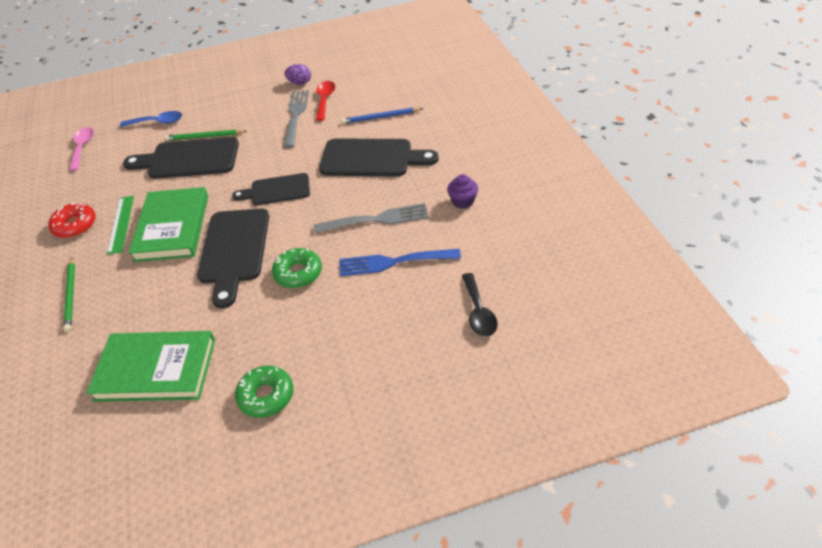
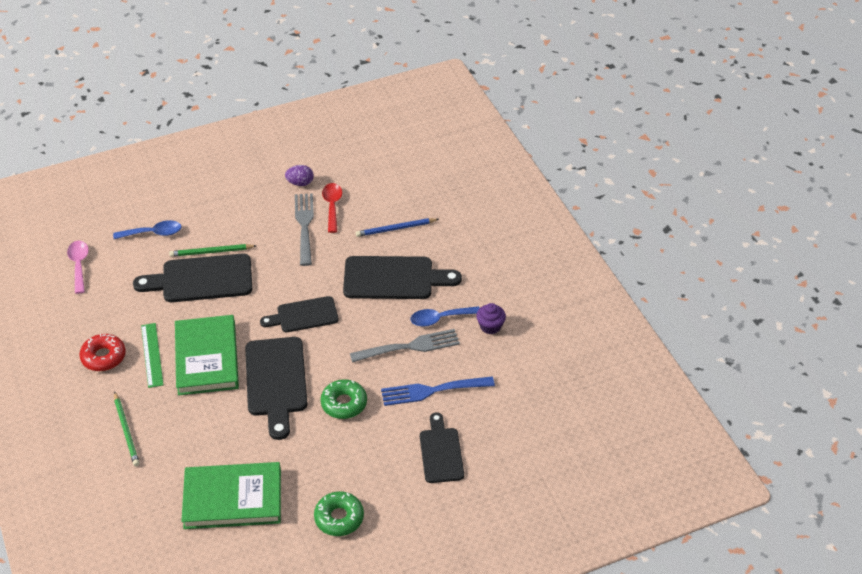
camera: 10 degrees left, 0 degrees up
black spoon [462,273,498,337] -> none
none -> blue spoon [410,306,480,327]
none -> black cutting board [420,412,464,483]

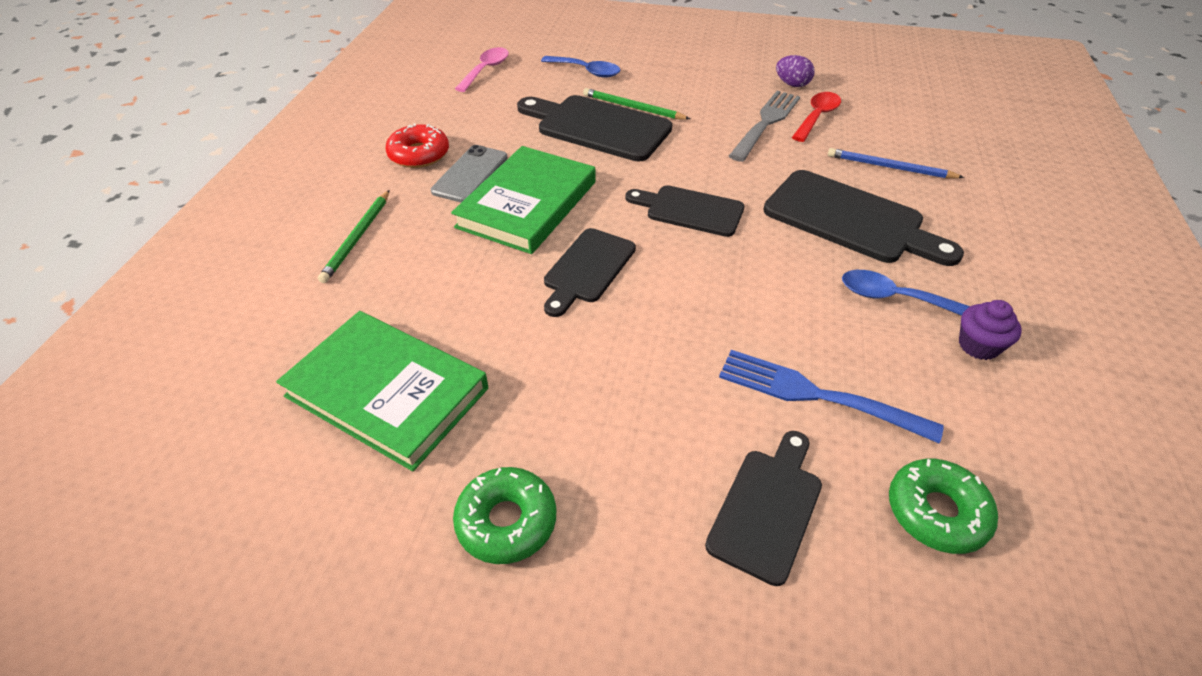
camera: 35 degrees right, 0 degrees up
green ruler [141,323,163,388] -> grey phone [431,145,508,202]
black cutting board [245,337,307,440] -> black cutting board [544,228,636,317], size x0.64
green donut [320,379,367,419] -> green donut moved to [889,459,998,554]
grey fork [350,329,460,363] -> none

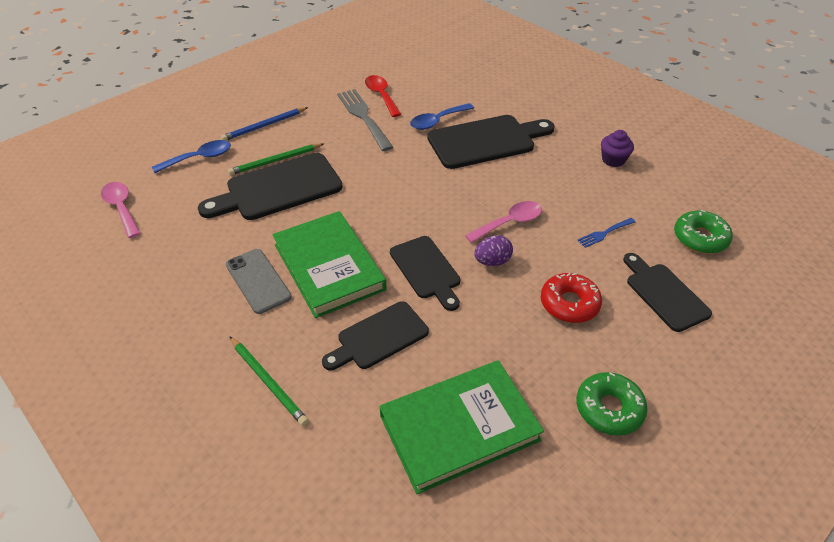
camera: 55 degrees left, 0 degrees up
red donut [386,123,449,168] -> red donut moved to [541,273,602,323]
black cutting board [625,185,744,237] -> black cutting board moved to [322,301,429,370]
blue fork [719,350,943,444] -> blue fork [577,218,636,248], size x0.51
purple egg [776,55,815,87] -> purple egg moved to [474,235,513,266]
blue pencil [828,148,964,178] -> blue pencil moved to [221,107,308,141]
blue spoon [842,270,970,316] -> blue spoon moved to [410,103,474,130]
none -> pink spoon [465,201,542,243]

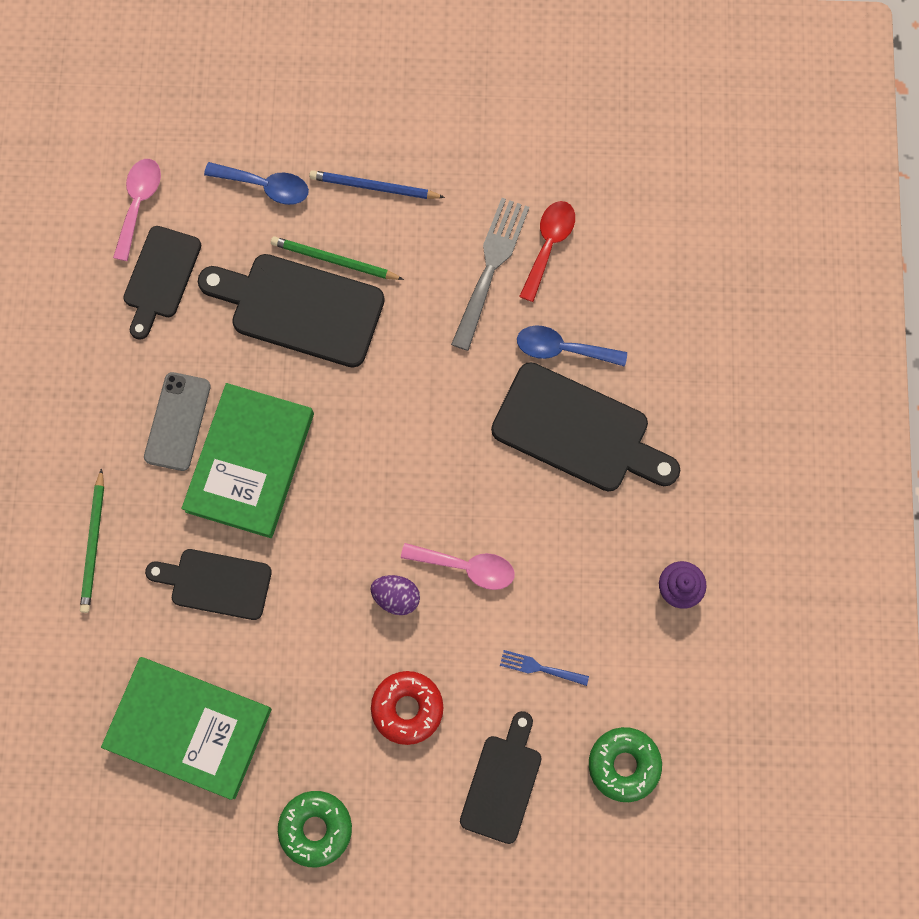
camera: 45 degrees right, 30 degrees up
black cutting board [390,236,460,311] -> black cutting board moved to [123,226,201,340]

